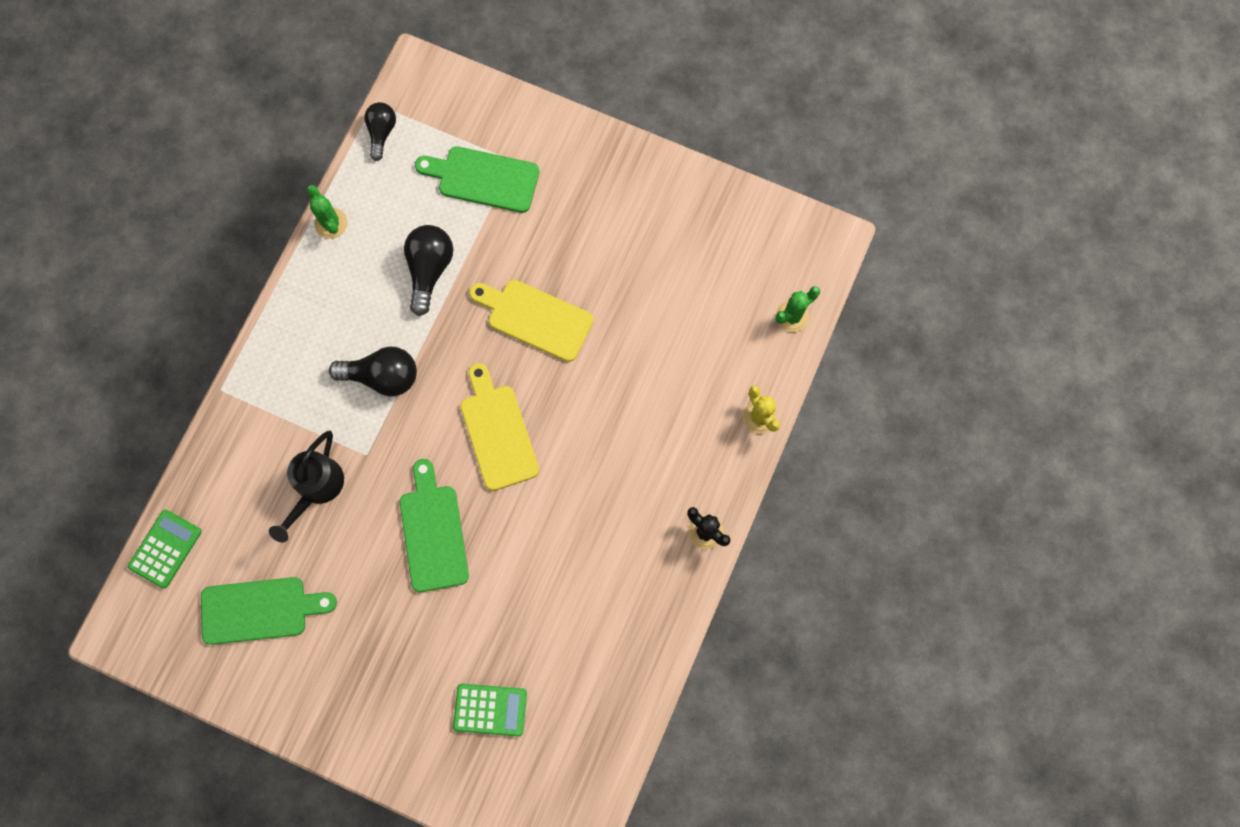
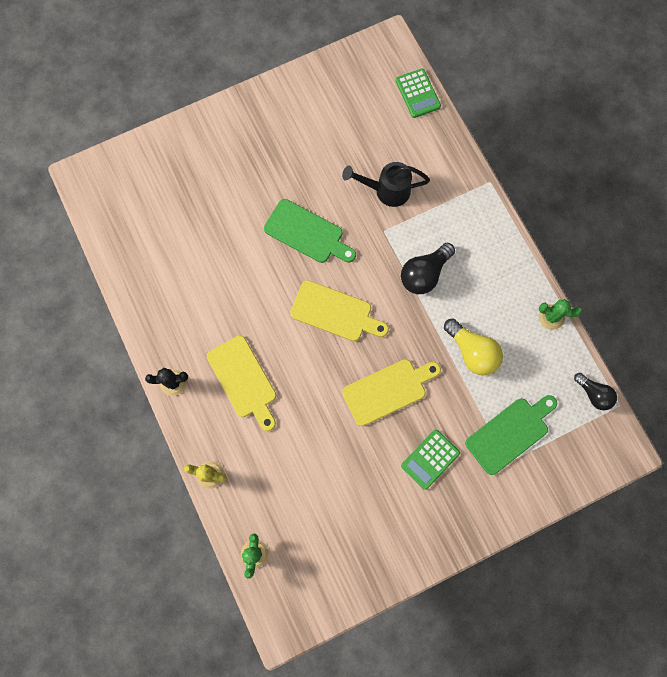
camera: 130 degrees right, 0 degrees up
green cutting board [201,577,337,645] -> none
black watering can [269,430,344,543] -> black watering can turned 60 degrees counterclockwise [342,162,430,207]
black light bulb [404,225,453,316] -> yellow light bulb [444,318,503,375]
green calculator [453,684,527,737] -> green calculator moved to [401,430,460,490]
none -> yellow cutting board [207,336,276,431]

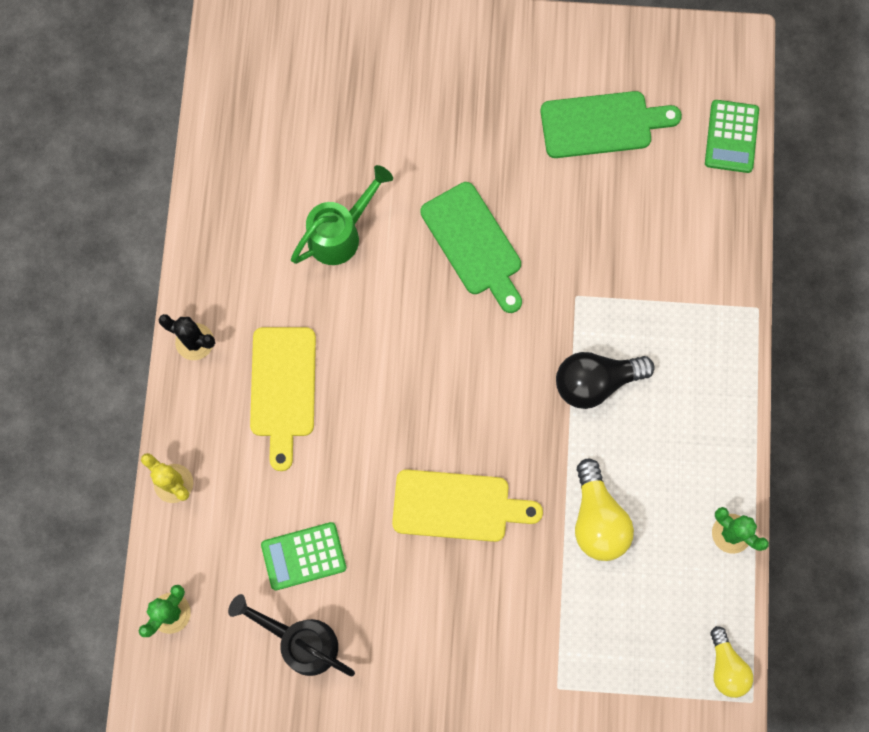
camera: 30 degrees right, 0 degrees up
yellow cutting board [290,280,389,341] -> none
black watering can [342,162,430,207] -> black watering can moved to [228,594,355,676]
green calculator [401,430,460,490] -> green calculator moved to [261,522,346,590]
green cutting board [465,395,557,475] -> green cutting board moved to [541,91,682,158]
black light bulb [574,373,617,410] -> yellow light bulb [710,626,753,698]
none -> green watering can [291,165,393,265]

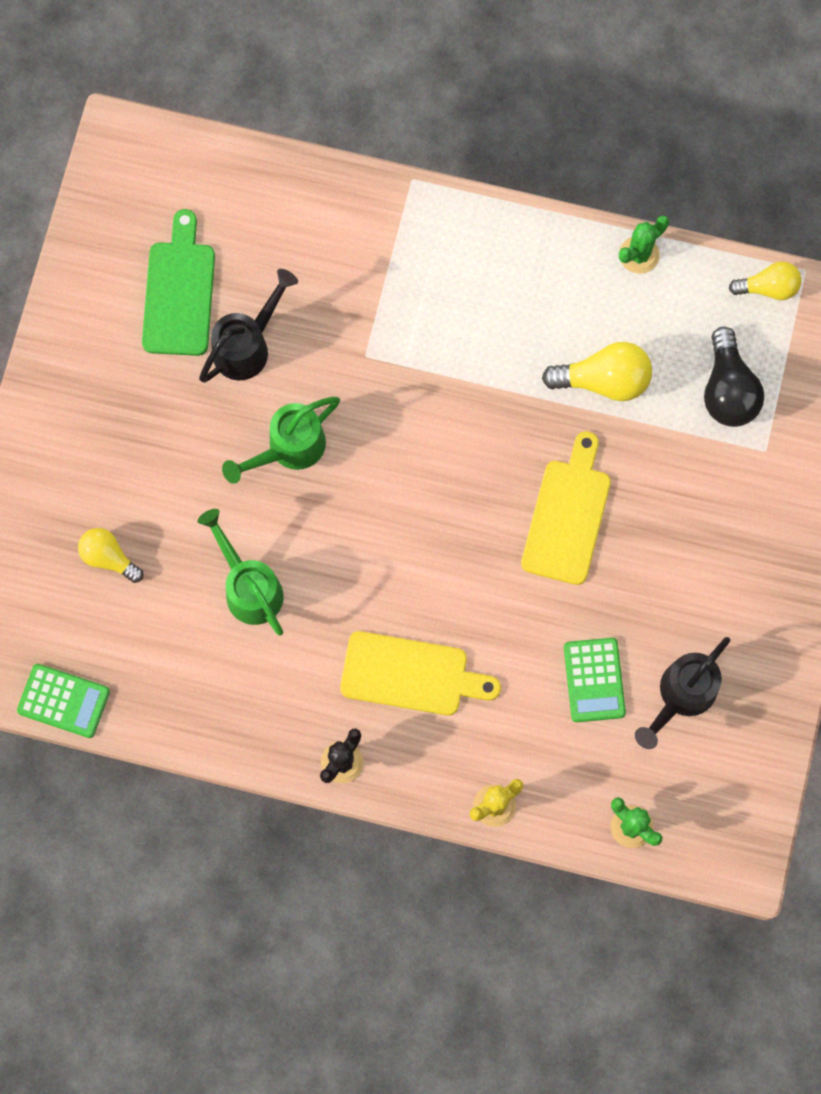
camera: 80 degrees left, 0 degrees up
green cutting board [420,182,522,313] -> green watering can [222,397,340,484]
black light bulb [556,352,655,409] -> black light bulb moved to [704,327,764,427]
green calculator [705,100,759,173] -> green calculator moved to [17,664,110,738]
none -> yellow light bulb [78,528,144,583]
none -> black watering can [199,269,298,383]

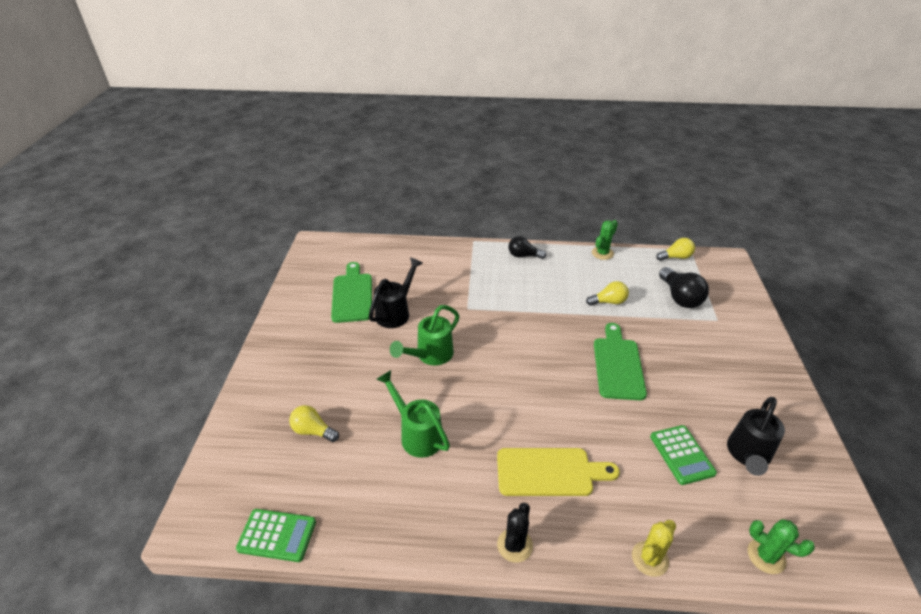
camera: 10 degrees left, 35 degrees down
yellow cutting board [521,431,611,585] -> green cutting board [594,323,647,400]
yellow light bulb [542,342,652,401] -> yellow light bulb [586,281,629,306], size x0.66
none -> black light bulb [508,236,546,259]

